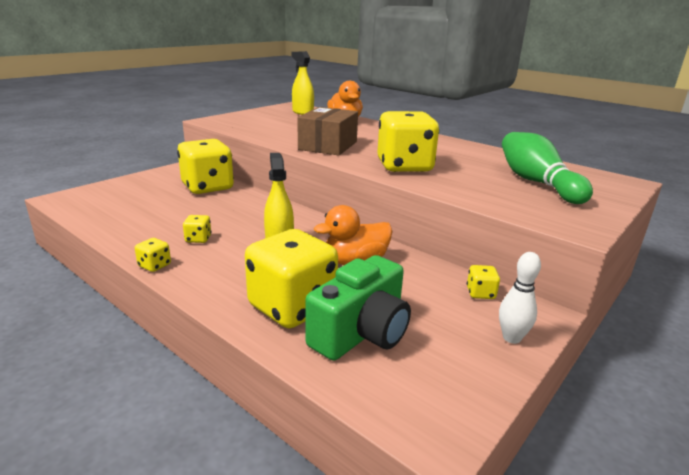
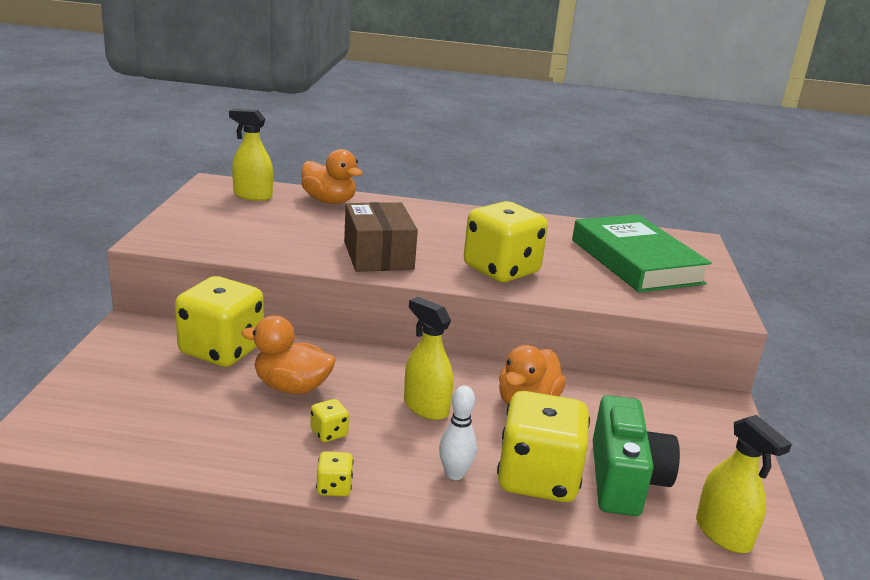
camera: 35 degrees left, 0 degrees up
yellow dice [467,265,500,299] -> none
white bowling pin [499,252,541,344] -> white bowling pin moved to [439,386,477,480]
green bowling pin [502,132,593,204] -> green book [572,214,712,293]
none -> orange duck [241,315,336,394]
none -> yellow spray bottle [696,415,792,553]

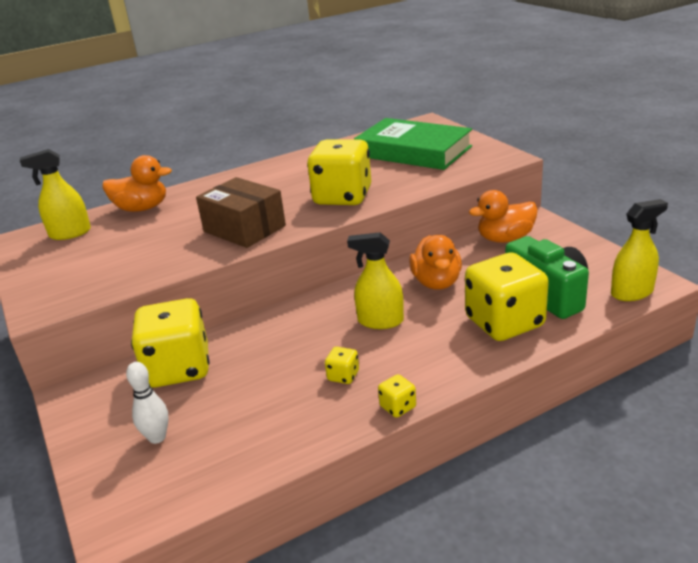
camera: 30 degrees left, 5 degrees up
orange duck [241,315,336,394] -> orange duck moved to [469,190,538,243]
white bowling pin [439,386,477,480] -> white bowling pin moved to [126,362,169,444]
yellow spray bottle [696,415,792,553] -> yellow spray bottle turned 45 degrees counterclockwise [611,199,668,301]

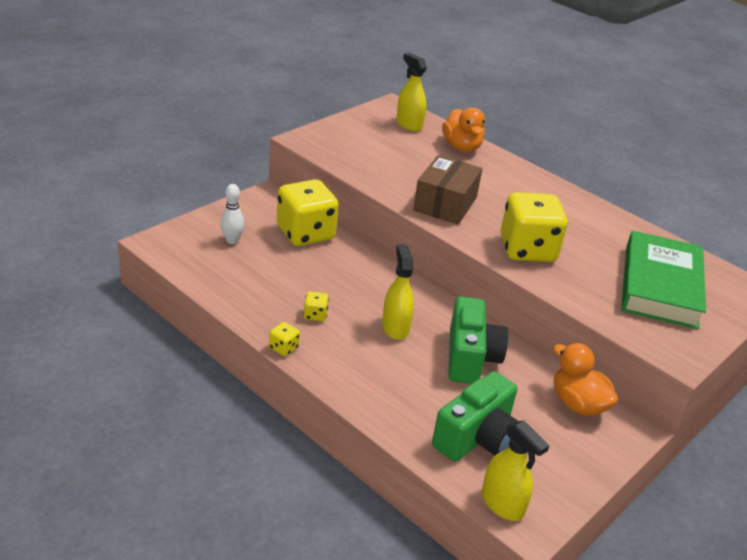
camera: 65 degrees right, 5 degrees up
orange duck [409,235,462,290] -> green camera [448,296,508,384]
yellow dice [465,253,549,341] -> none

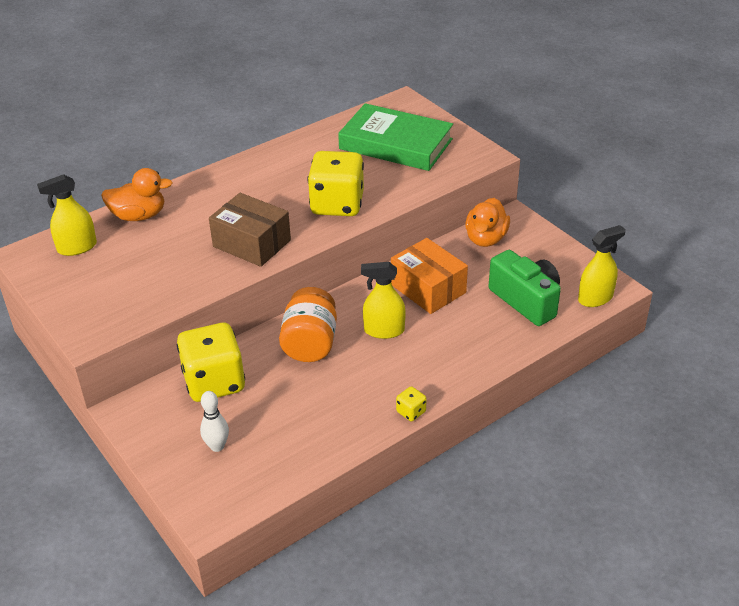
camera: 75 degrees left, 5 degrees up
yellow dice [303,291,329,322] -> none
green camera [448,296,508,384] -> orange box [391,238,468,314]
orange duck [553,343,618,416] -> orange duck turned 45 degrees counterclockwise [465,198,510,247]
none -> orange jar [279,287,337,362]

